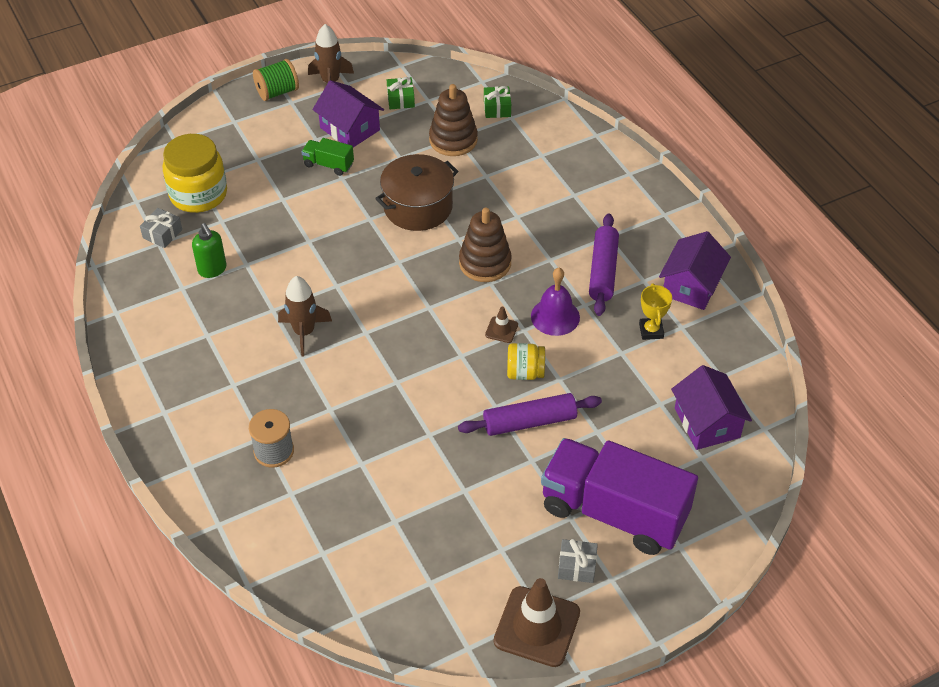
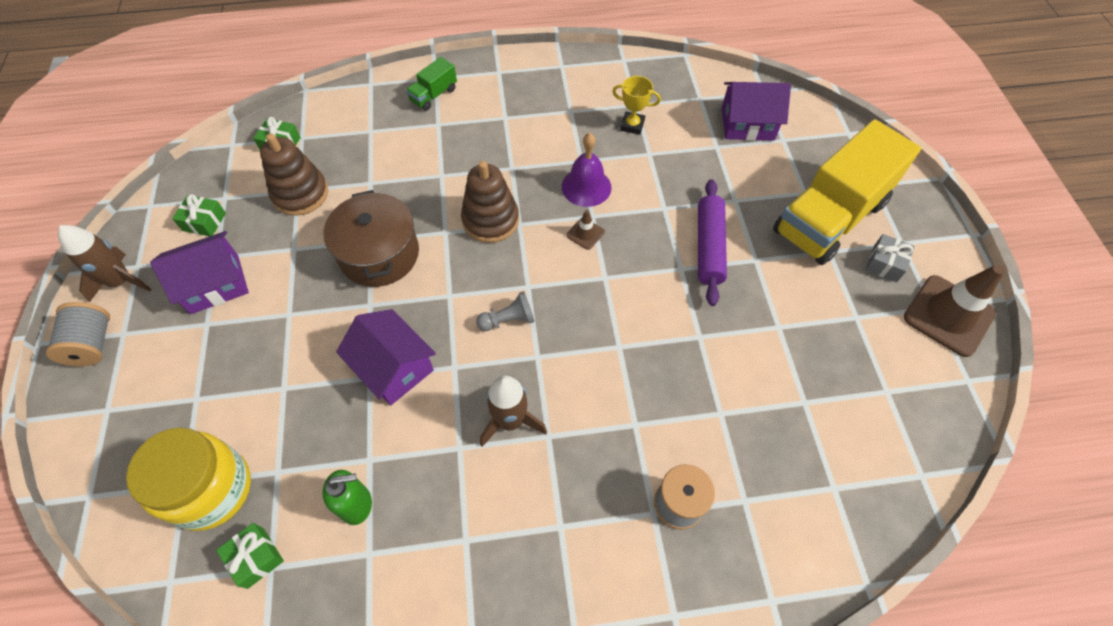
camera: 70 degrees left, 10 degrees up
grey gift [140,208,182,248] -> green gift [216,523,284,589]
green spool [253,59,299,101] -> grey spool [46,302,110,367]
green truck [302,138,354,176] -> green truck moved to [406,57,457,111]
yellow jar [507,343,545,380] -> none
purple truck [541,438,698,555] -> yellow truck [773,119,921,265]
purple rolling pin [589,214,619,316] -> none
purple house [659,231,731,310] -> purple house moved to [336,309,436,405]
none -> grey pawn [476,291,535,331]

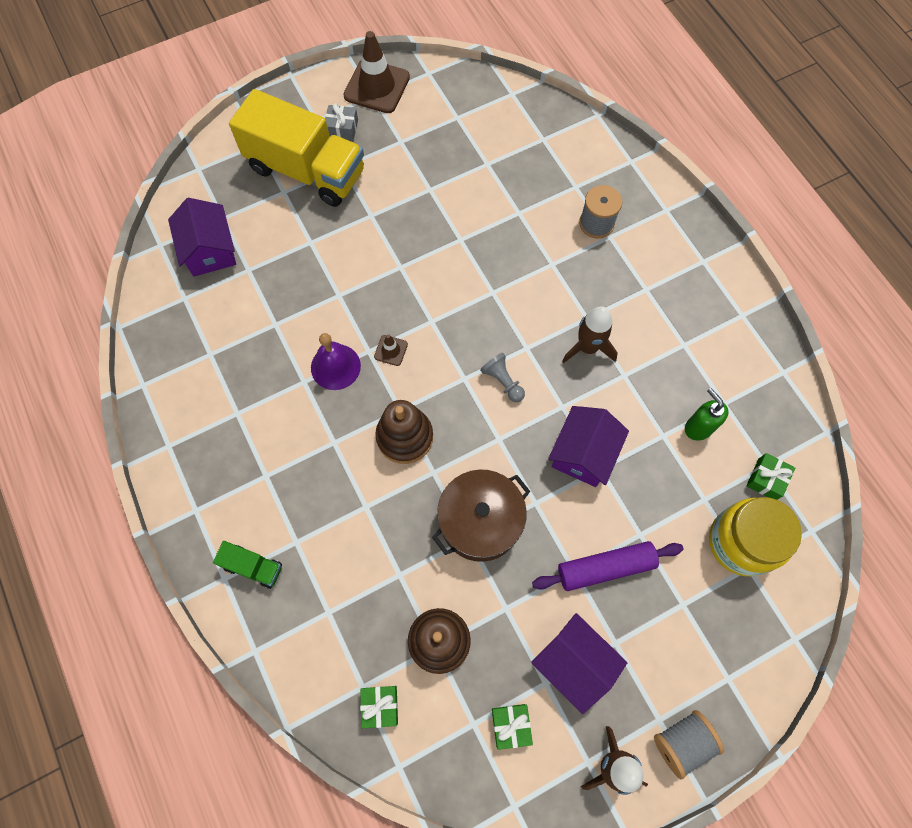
camera: 110 degrees left, 10 degrees up
yellow trophy [612,76,661,135] -> none
purple rolling pin [698,179,727,306] -> purple rolling pin moved to [532,541,684,591]

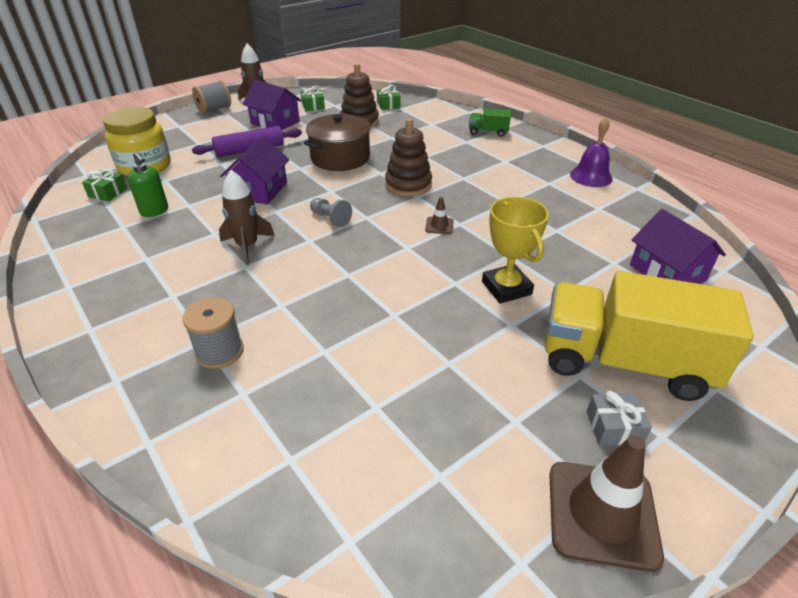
camera: 170 degrees right, 30 degrees down
purple bell [311,333,361,390] -> purple bell moved to [570,117,613,187]
none -> yellow trophy [482,197,549,304]

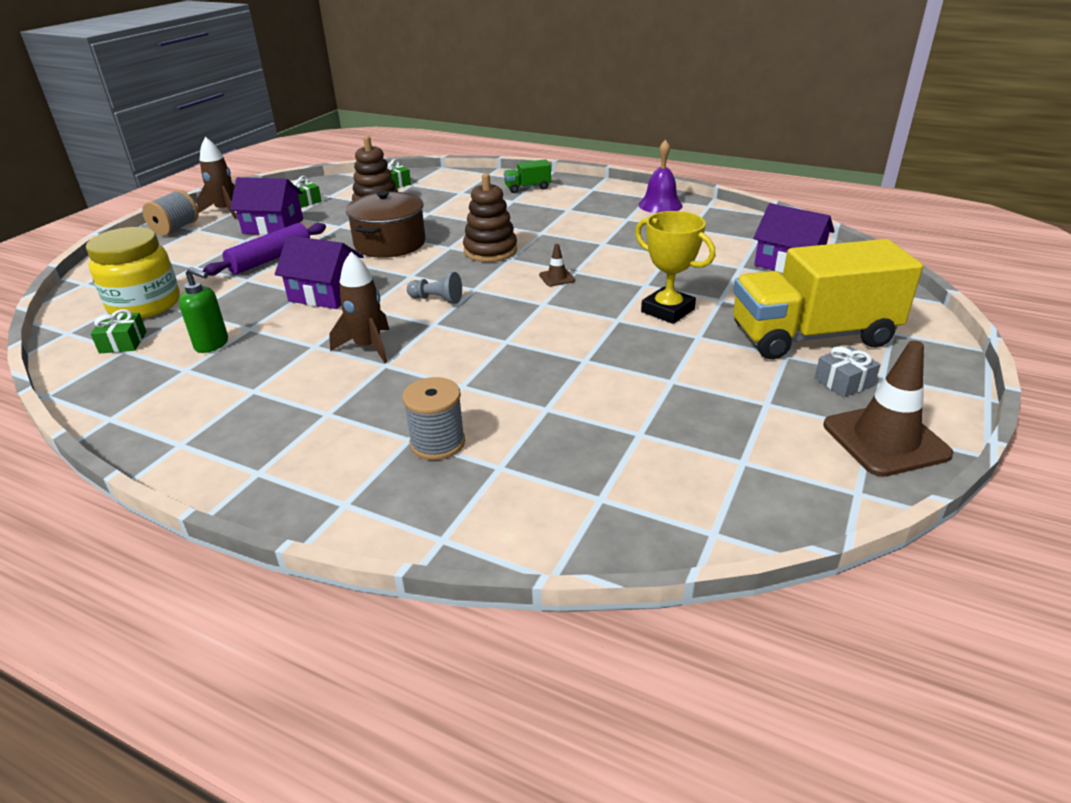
camera: 25 degrees left, 5 degrees down
purple house [220,136,289,205] -> purple house turned 60 degrees counterclockwise [275,235,364,309]

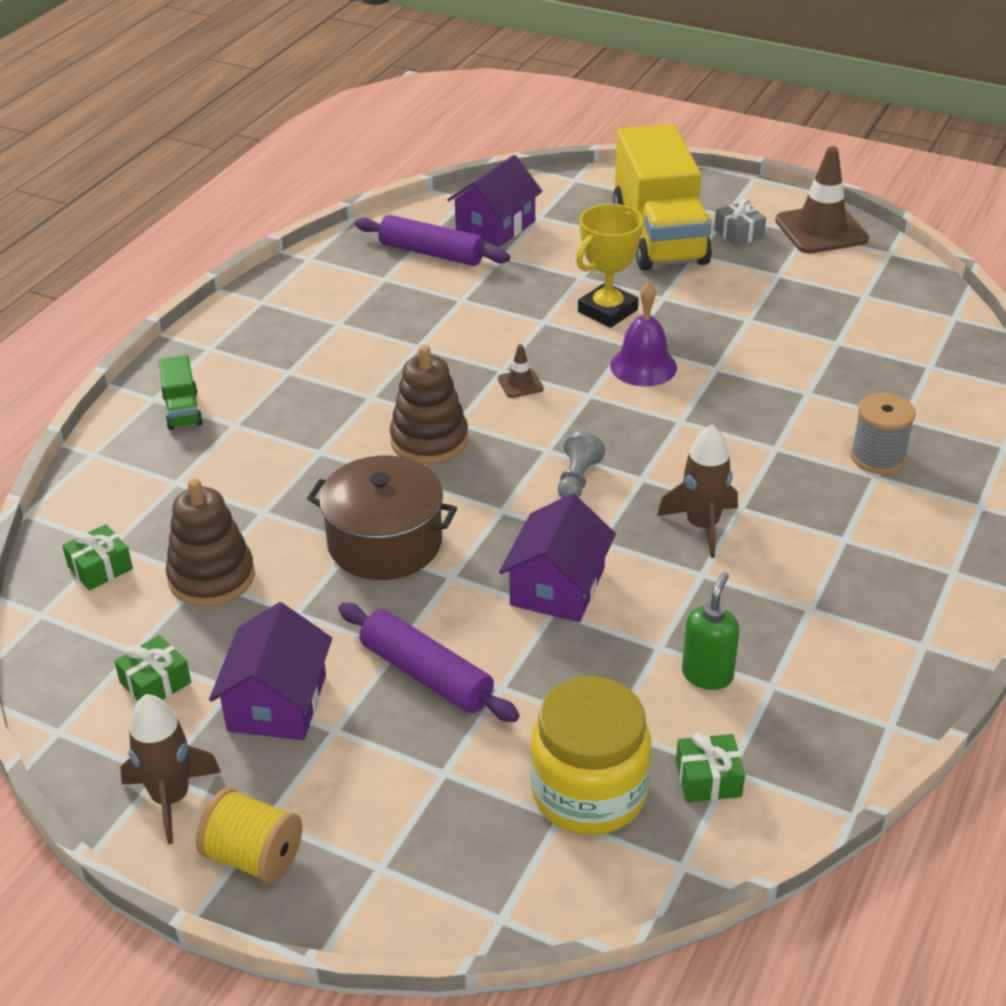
camera: 90 degrees left, 5 degrees up
grey spool [142,190,199,236] -> yellow spool [196,788,302,884]
purple bell [639,140,683,213] -> purple bell moved to [610,282,677,387]
none -> purple rolling pin [355,215,510,266]

